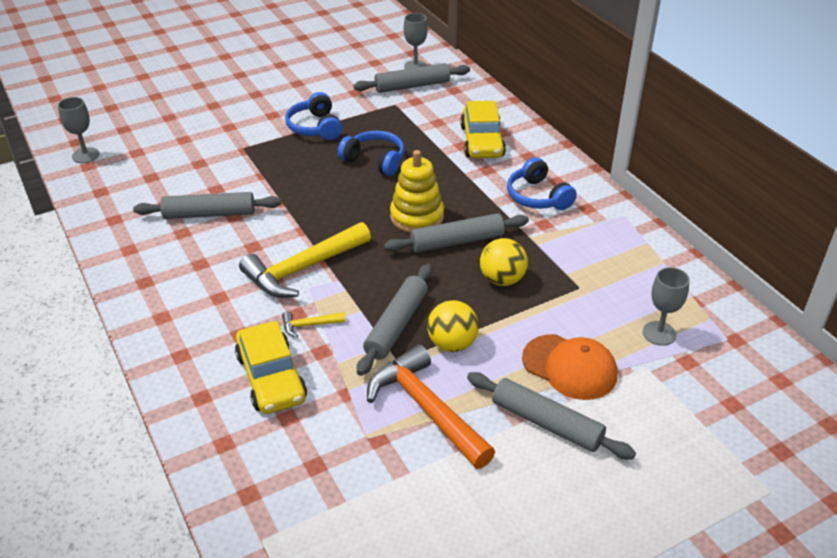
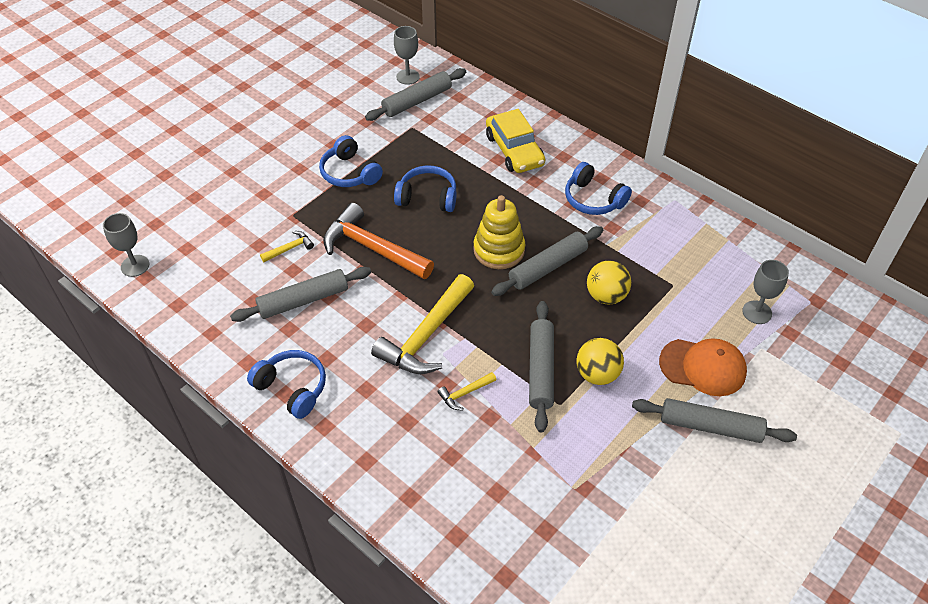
camera: 20 degrees left, 10 degrees up
yellow car [235,321,307,414] -> none
orange hammer [367,344,495,469] -> orange hammer moved to [323,203,434,279]
none -> blue headphones [247,350,326,419]
none -> yellow hammer [260,231,314,262]

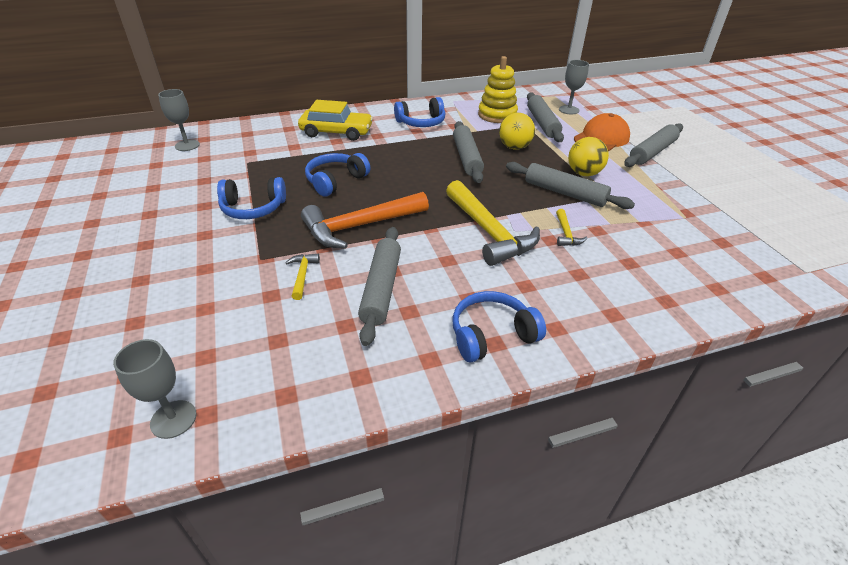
camera: 60 degrees left, 10 degrees down
grey rolling pin [365,68,466,121] -> grey rolling pin moved to [527,92,564,142]
yellow stacking toy [473,195,525,269] -> yellow stacking toy moved to [478,56,518,123]

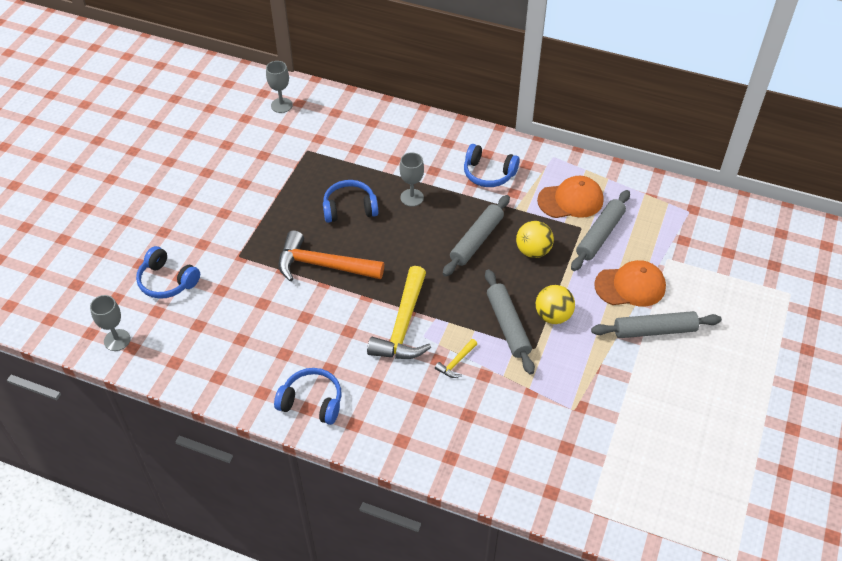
camera: 40 degrees right, 10 degrees up
blue headphones [217,177,286,219] -> blue headphones moved to [136,246,200,299]
yellow hammer [285,254,320,300] -> none
yellow car [298,100,373,141] -> none
grey rolling pin [358,227,401,346] -> none
yellow stacking toy [478,56,518,123] -> orange cap [537,176,603,218]
grey goblet [559,60,589,114] -> grey goblet moved to [400,152,424,207]

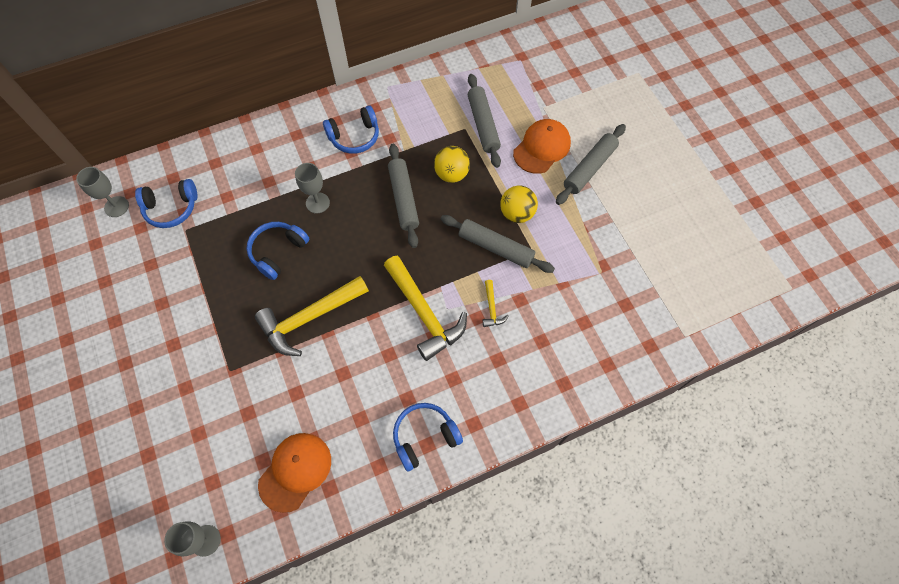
camera: 45 degrees left, 15 degrees up
blue headphones [136,246,200,299] -> blue headphones moved to [135,179,197,228]
orange hammer [278,230,384,282] -> yellow hammer [255,276,369,356]
orange cap [537,176,603,218] -> orange cap moved to [258,433,331,513]

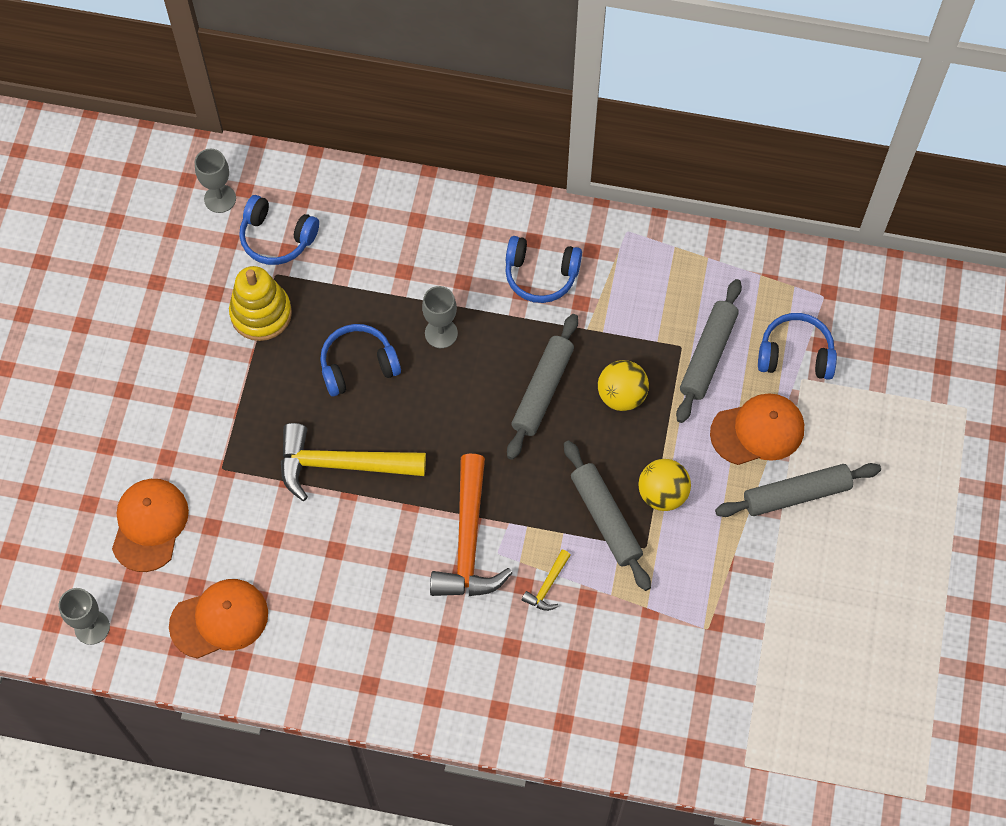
camera: 35 degrees right, 0 degrees up
yellow hammer [384,256,467,361] -> orange hammer [430,454,513,596]
blue headphones [393,403,463,472] -> blue headphones moved to [758,313,837,380]
none -> orange cap [112,479,189,572]
none -> yellow stacking toy [229,266,292,341]

